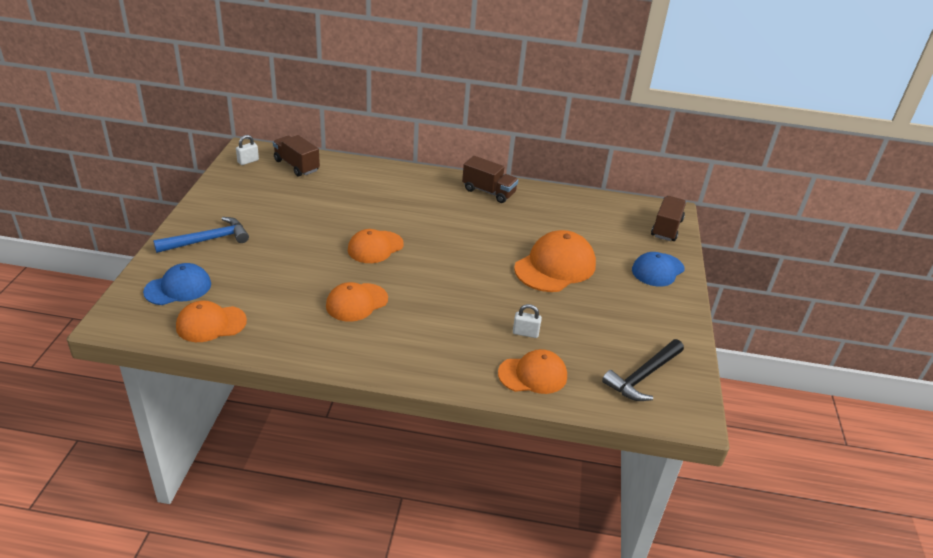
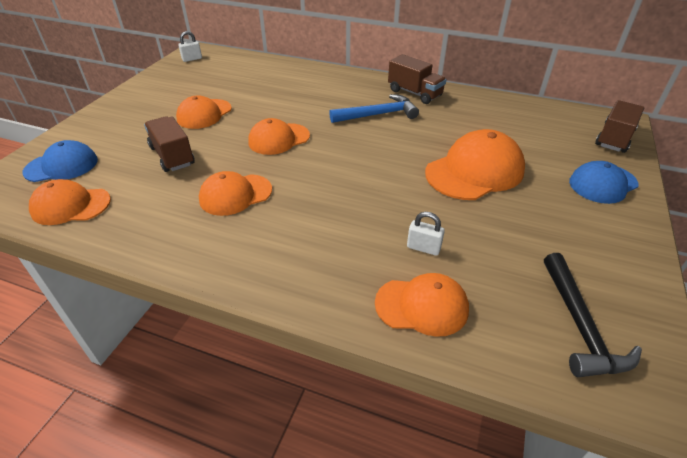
camera: 15 degrees right, 5 degrees up
blue hammer [153,217,249,253] -> blue hammer moved to [329,94,419,123]
brown truck [273,135,320,177] -> brown truck moved to [144,116,195,172]
black hammer [602,339,684,401] -> black hammer turned 60 degrees counterclockwise [544,253,642,377]
none -> orange cap [176,95,232,129]

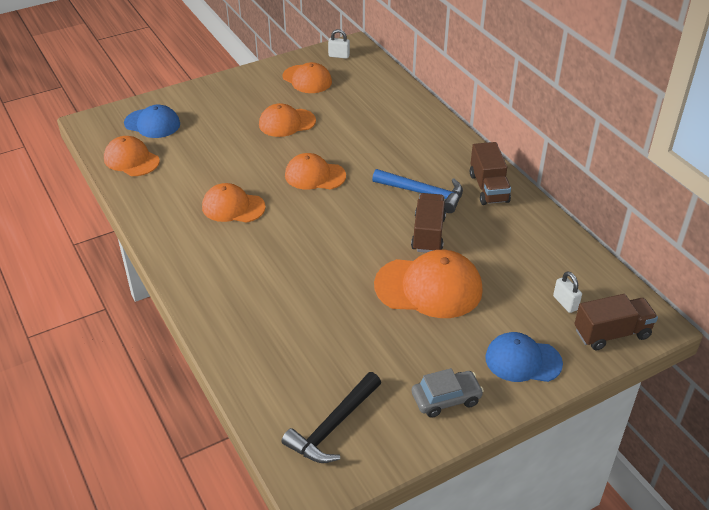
camera: 40 degrees right, 0 degrees up
brown truck [144,116,195,172] -> brown truck moved to [411,193,446,253]
orange cap [375,273,469,337] -> orange cap moved to [282,62,332,93]
white padlock [407,212,445,256] -> white padlock moved to [553,271,582,313]
none -> grey car [412,368,484,418]

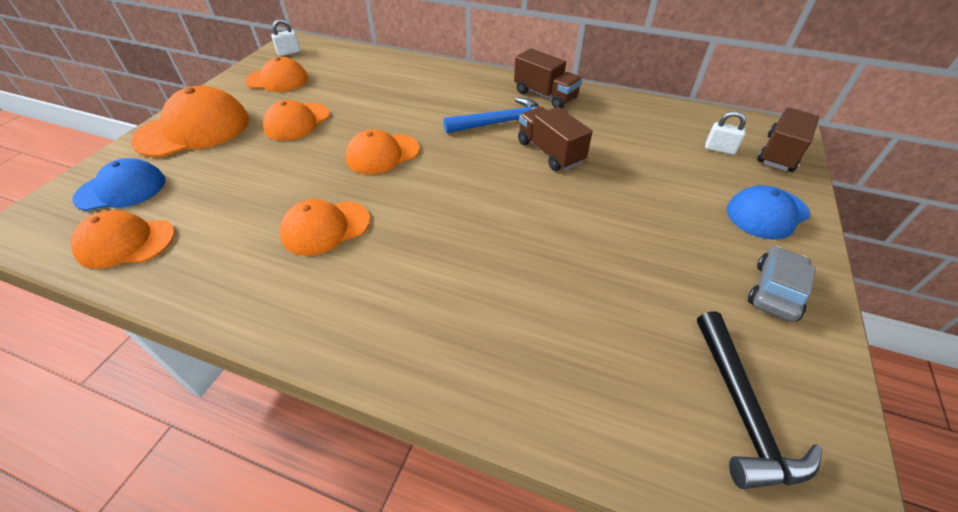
camera: 40 degrees left, 5 degrees up
orange cap [374,250,483,318] -> orange cap moved to [131,86,249,157]

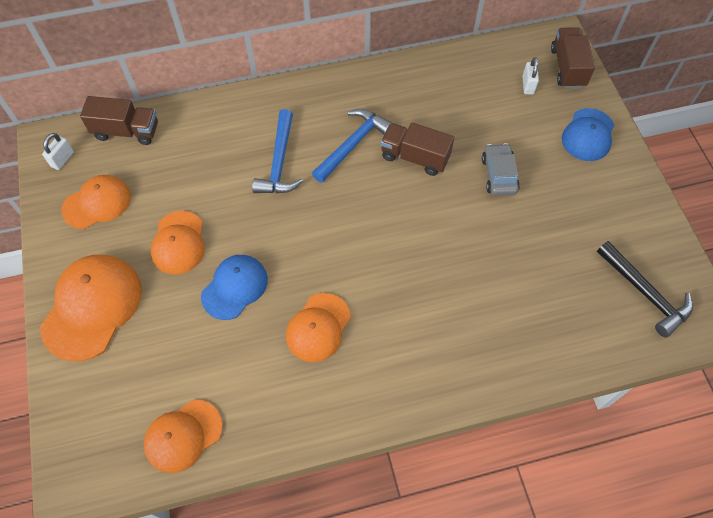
camera: 35 degrees left, 15 degrees up
blue cap [72,158,165,211] -> blue cap moved to [201,255,268,320]
orange cap [346,129,419,175] -> none
brown truck [514,48,582,108] -> brown truck moved to [80,96,158,145]
white padlock [705,111,746,155] -> white padlock turned 75 degrees counterclockwise [522,57,539,94]
grey car [748,246,816,322] -> grey car moved to [482,143,520,196]
none -> blue hammer [252,109,303,193]

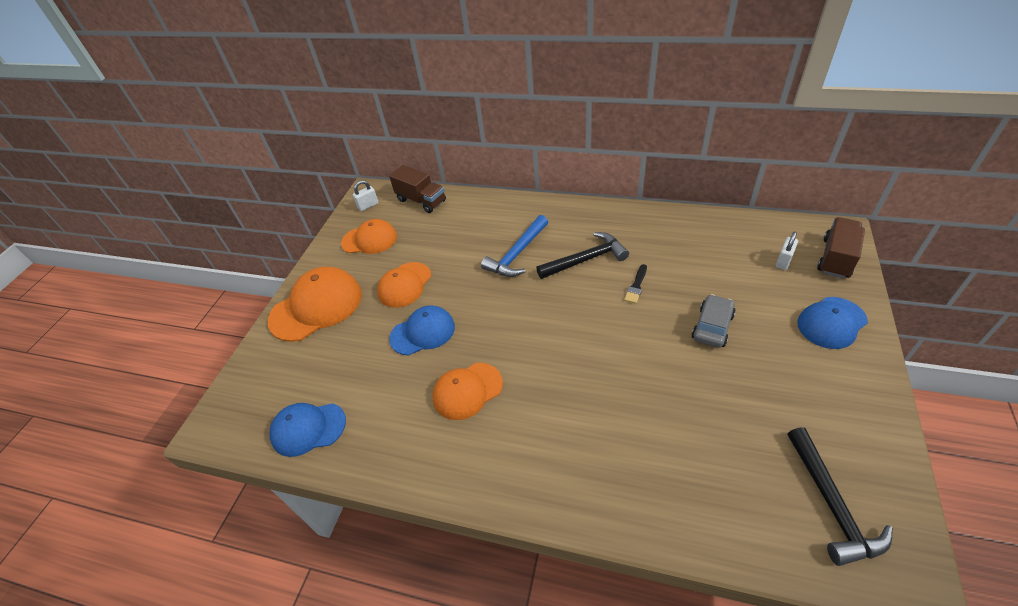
camera: 35 degrees right, 15 degrees down
orange cap [144,400,223,473] -> blue cap [270,403,346,457]
blue hammer [312,109,392,183] -> black hammer [536,232,629,279]
brown truck [381,122,454,176] -> black brush [624,264,647,304]

